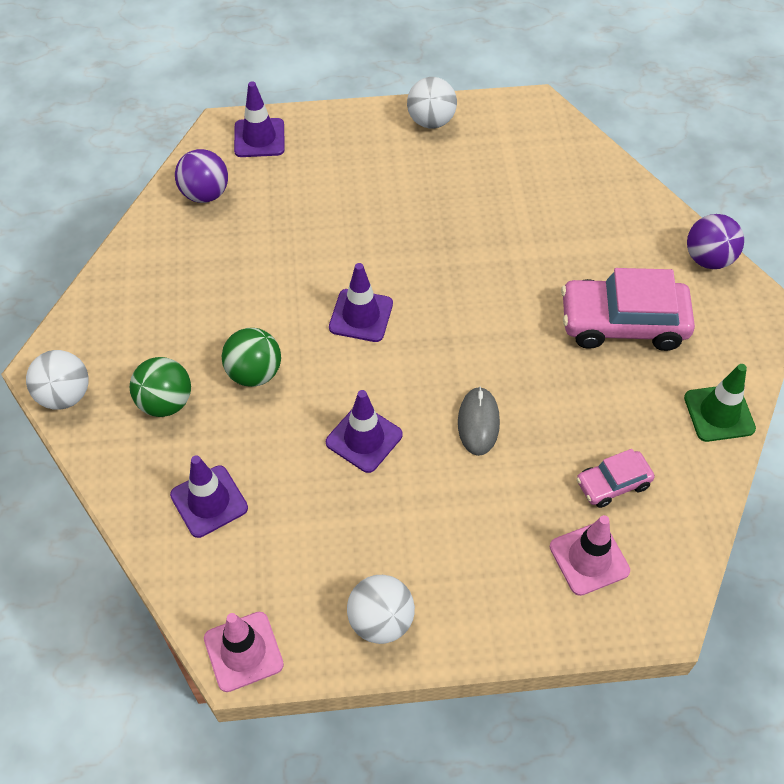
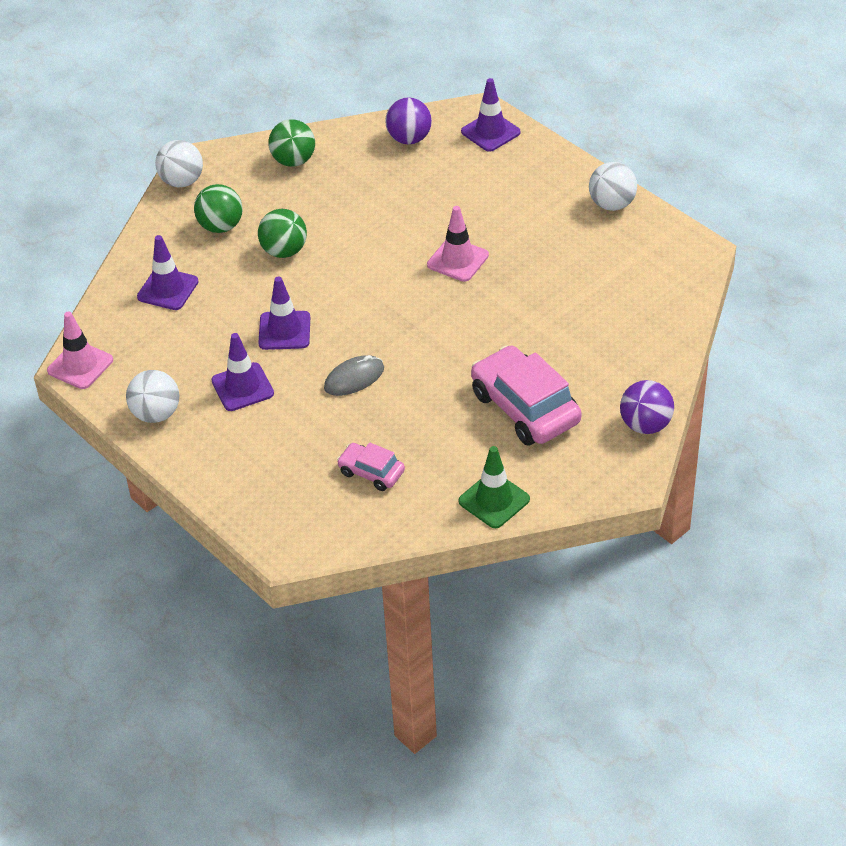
camera: 55 degrees right, 10 degrees down
purple traffic cone [329,263,393,342] -> purple traffic cone moved to [211,333,274,411]
pink traffic cone [550,515,630,596] -> pink traffic cone moved to [427,206,489,282]
none -> green ball [268,119,315,167]

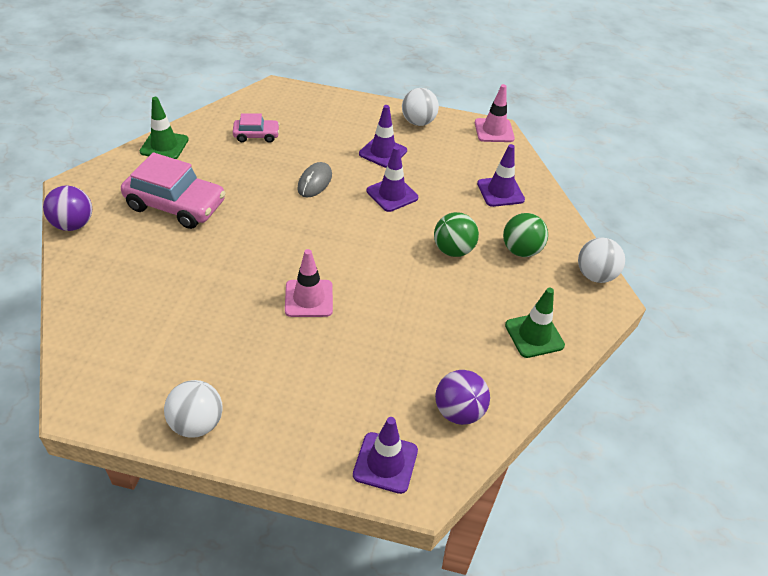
camera: 140 degrees right, 0 degrees up
green ball [268,119,315,167] -> green traffic cone [505,288,565,358]

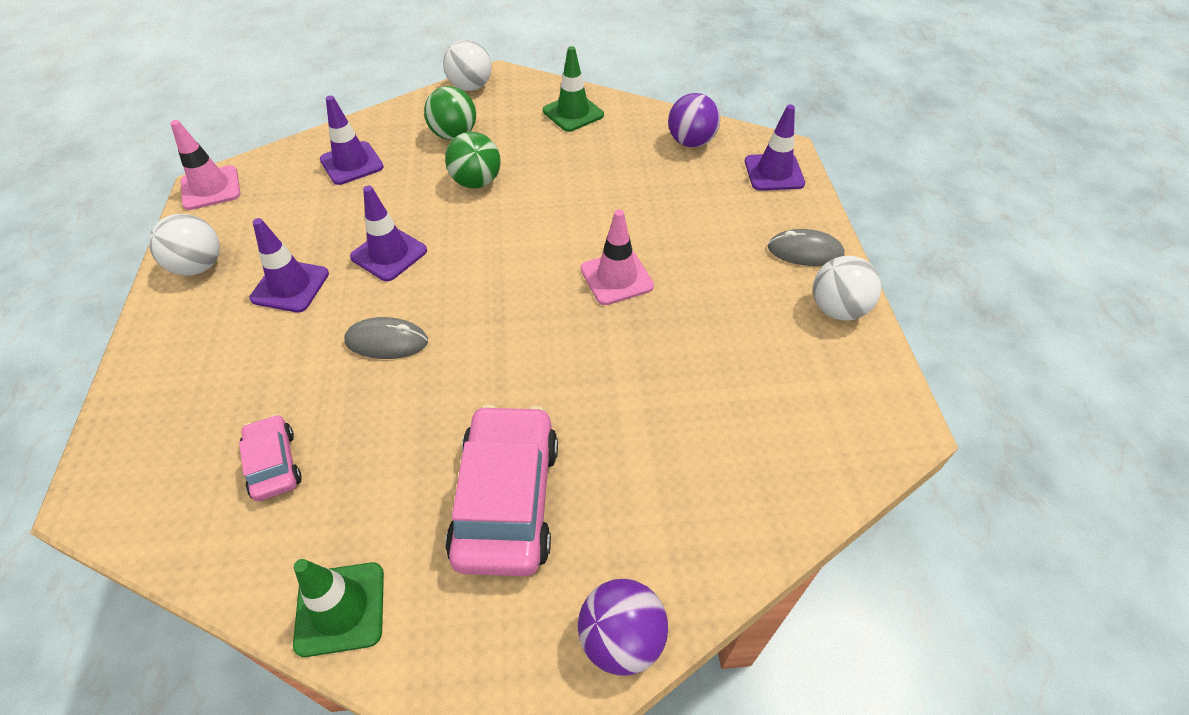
camera: 105 degrees left, 5 degrees up
none -> grey mouse [768,229,845,266]

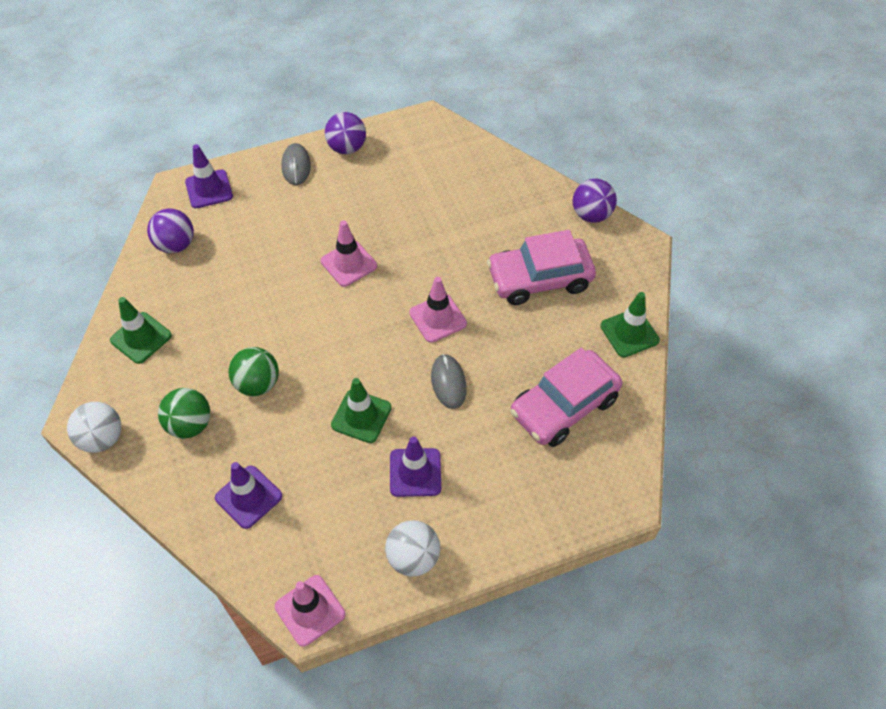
camera: 105 degrees left, 5 degrees up
pink car [239,414,302,501] -> pink car [510,348,622,447], size x1.90
purple traffic cone [350,186,427,281] -> green traffic cone [331,378,392,443]
white ball [813,256,881,321] -> purple ball [325,112,366,154]
none -> pink traffic cone [409,277,467,343]

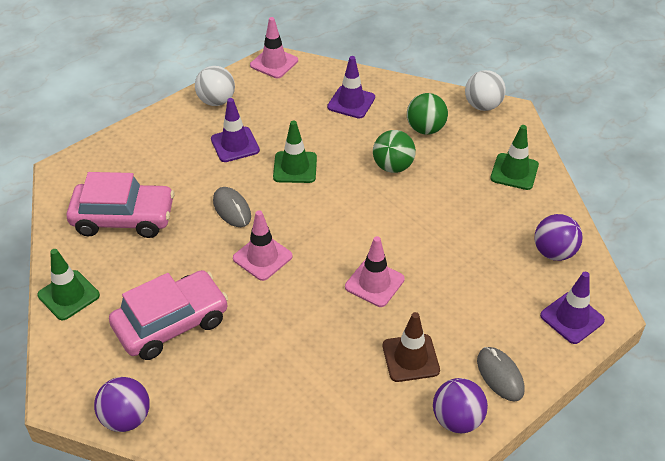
camera: 160 degrees right, 10 degrees down
pink car [510,348,622,447] -> pink car turned 60 degrees clockwise [67,172,174,238]
none -> brown traffic cone [383,312,440,382]

